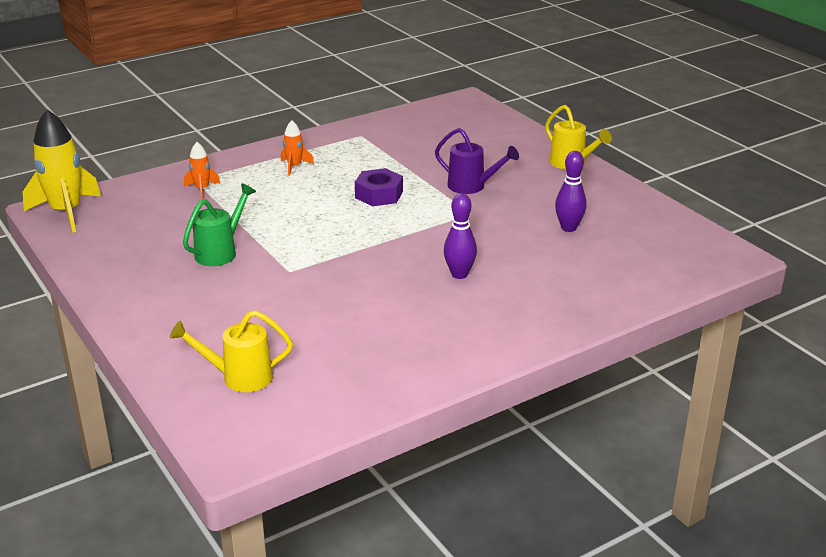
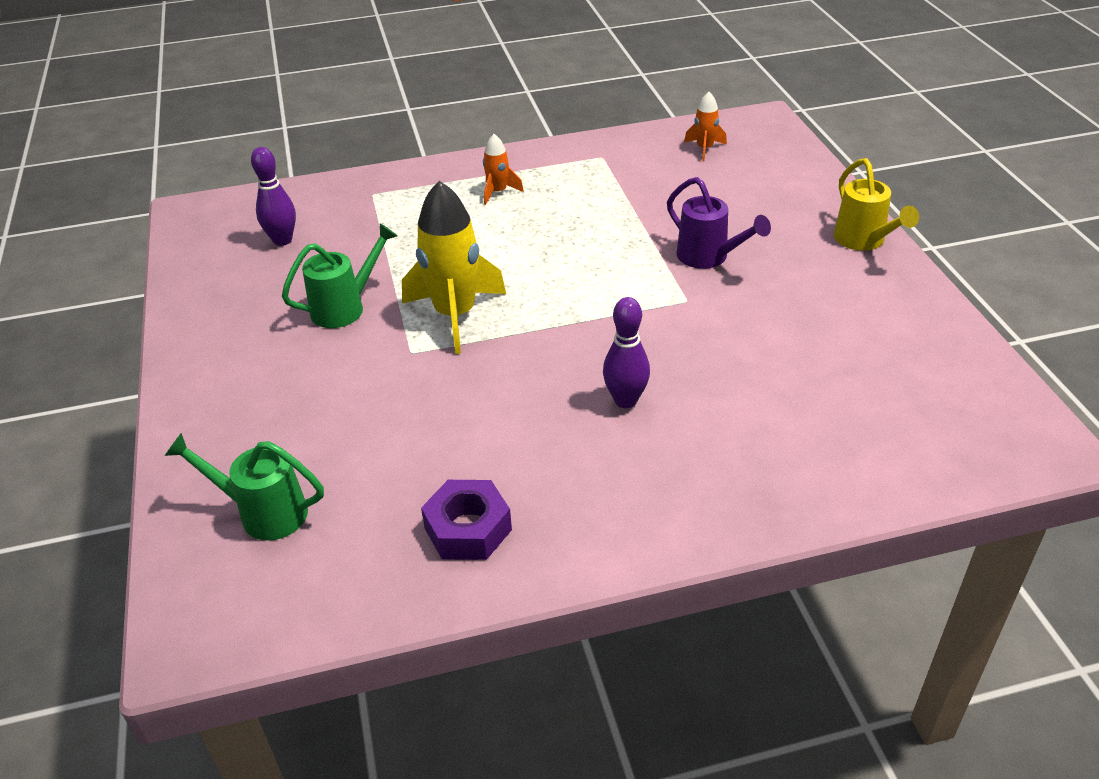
camera: 20 degrees right, 10 degrees up
yellow rocket [23,109,101,233] -> yellow rocket moved to [402,181,506,354]
yellow watering can [170,310,293,392] -> green watering can [165,433,324,541]
orange rocket [184,142,220,199] -> orange rocket moved to [684,92,727,161]
purple nut [355,168,403,206] -> purple nut moved to [421,480,512,560]
purple bowling pin [555,151,587,232] -> purple bowling pin moved to [251,147,296,246]

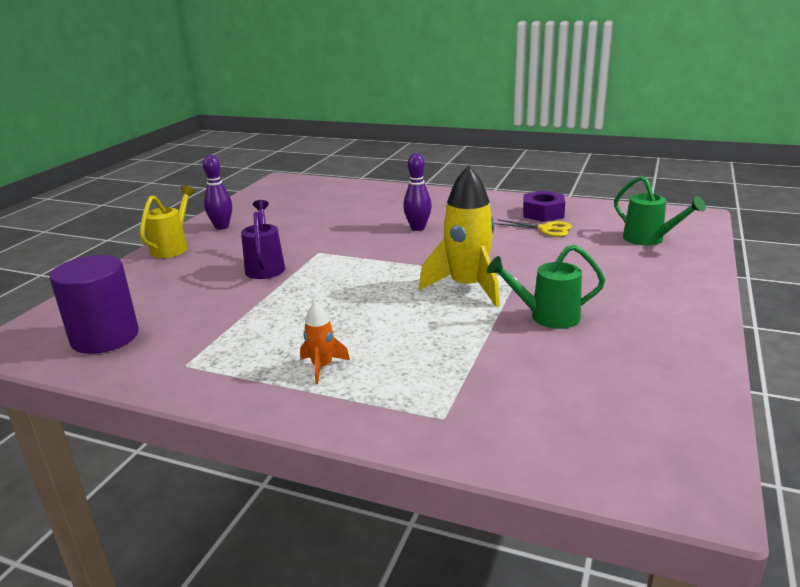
camera: 145 degrees left, 15 degrees down
purple bowling pin [251,147,296,246] -> purple bowling pin moved to [203,155,232,230]
orange rocket [684,92,727,161] -> purple cylinder [50,255,139,354]
none -> yellow scissors [495,219,572,237]

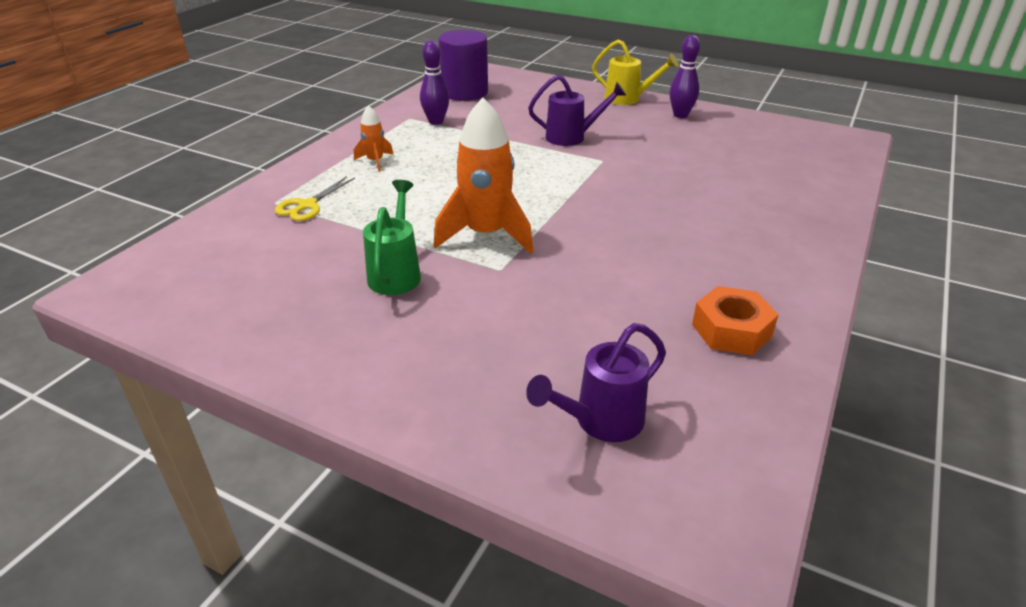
camera: 95 degrees right, 10 degrees up
purple bowling pin [403,153,432,231] -> purple bowling pin moved to [420,41,449,125]
yellow rocket [419,165,500,307] -> orange rocket [434,98,533,254]
yellow scissors [495,219,572,237] -> yellow scissors moved to [275,176,355,221]
purple nut [523,191,565,222] -> orange nut [692,286,779,355]
green watering can [614,176,706,245] -> purple watering can [526,323,666,442]

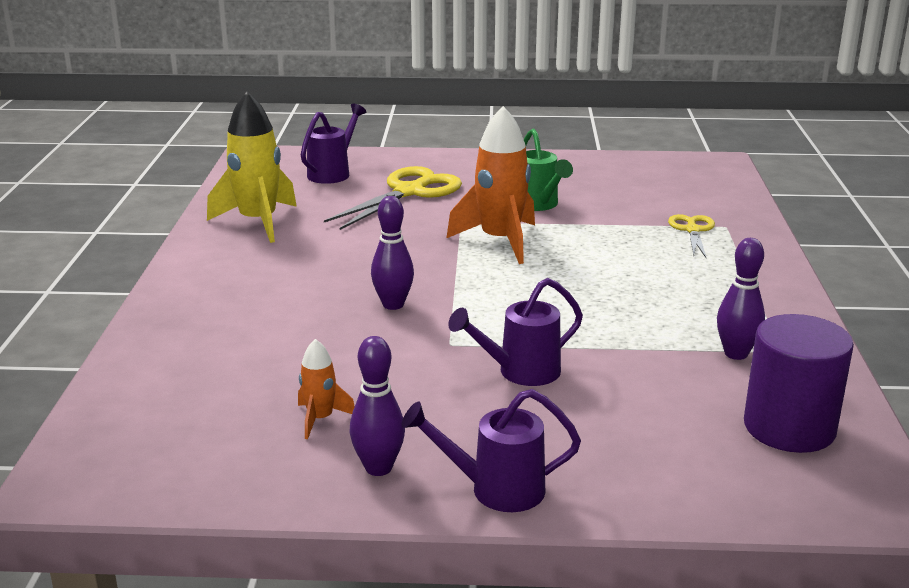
camera: 155 degrees right, 10 degrees down
orange rocket [354,105,394,172] -> orange rocket moved to [298,339,355,439]
yellow watering can [592,39,679,105] -> purple watering can [401,389,581,512]
orange nut [692,286,779,355] -> yellow rocket [207,91,297,243]
none -> yellow scissors [324,166,462,230]
none -> purple bowling pin [371,196,414,310]

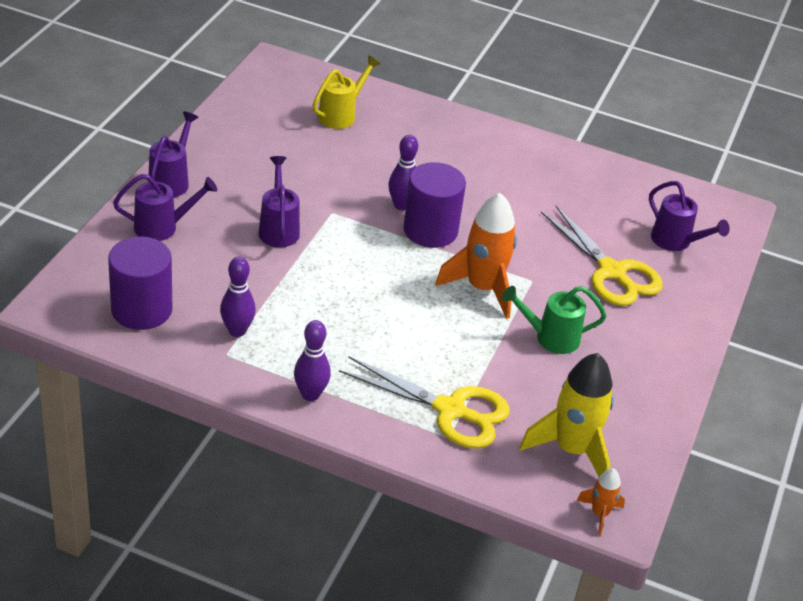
camera: 105 degrees right, 15 degrees up
yellow rocket [207,91,297,243] -> yellow rocket moved to [519,353,614,477]
orange rocket [298,339,355,439] -> orange rocket moved to [576,468,625,535]
purple bowling pin [350,336,405,476] -> purple bowling pin moved to [294,320,331,401]
yellow scissors [668,214,715,258] -> yellow scissors [339,356,510,449], size x1.81
none -> purple watering can [113,174,217,241]
none -> yellow watering can [312,55,380,129]
none -> purple cylinder [403,162,466,248]

